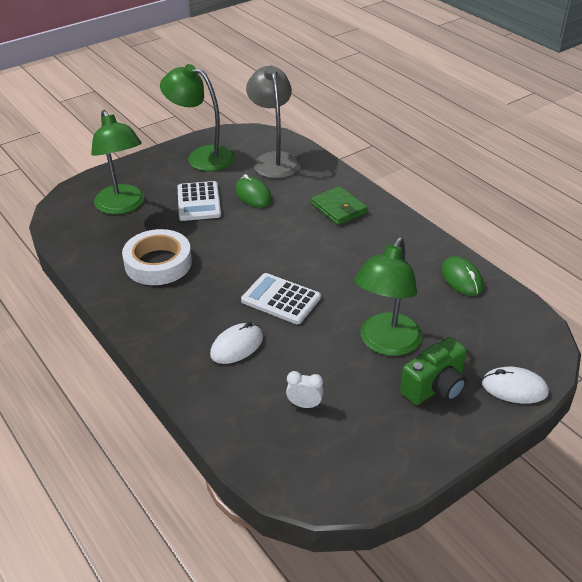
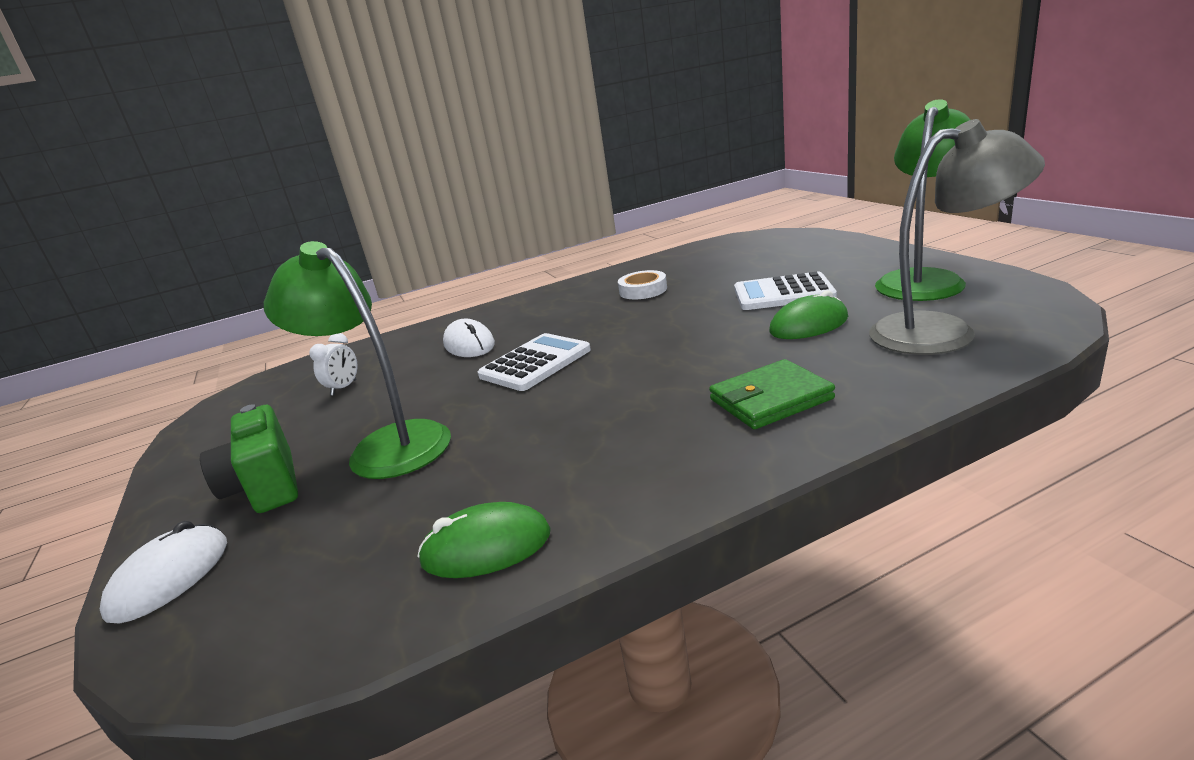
camera: 105 degrees right, 15 degrees down
green lamp [91,110,144,215] -> none
white tape [122,229,192,285] -> white tape [618,270,667,299], size x0.57

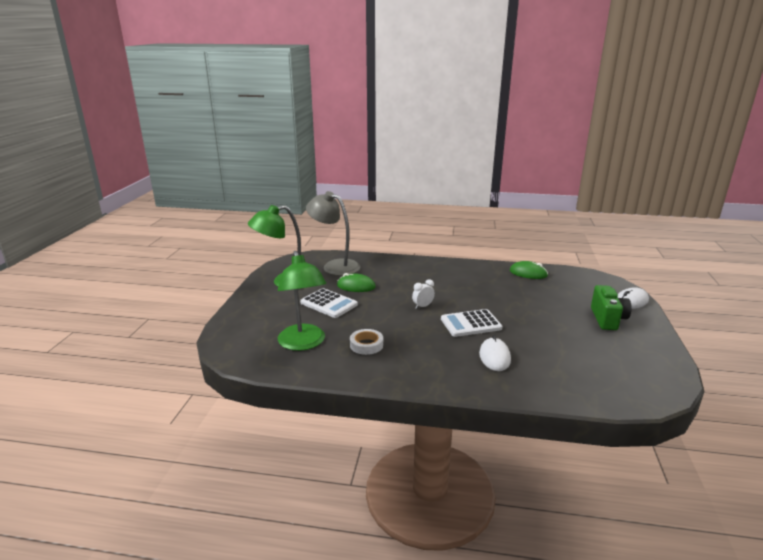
camera: 150 degrees left, 0 degrees up
green lamp [264,241,451,479] -> green lamp moved to [278,251,326,351]
white clock [309,333,357,395] -> white clock moved to [412,279,435,309]
green wallet [709,359,835,429] -> none

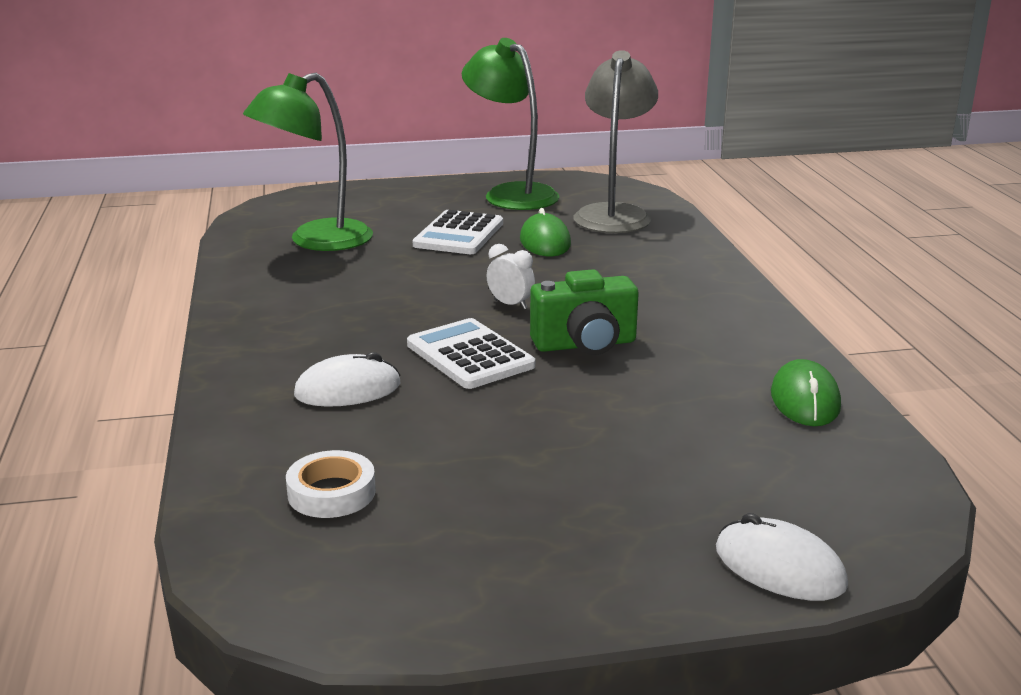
camera: 70 degrees right, 0 degrees up
white tape [350,329,383,355] -> white tape moved to [286,450,376,518]
green camera [591,285,632,330] -> green camera moved to [530,269,639,355]

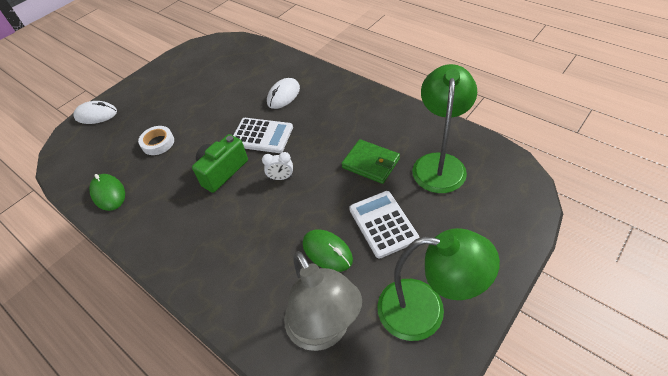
camera: 145 degrees right, 25 degrees up
white tape [286,450,376,518] -> white tape moved to [138,126,174,155]
none -> green wallet [341,139,400,184]

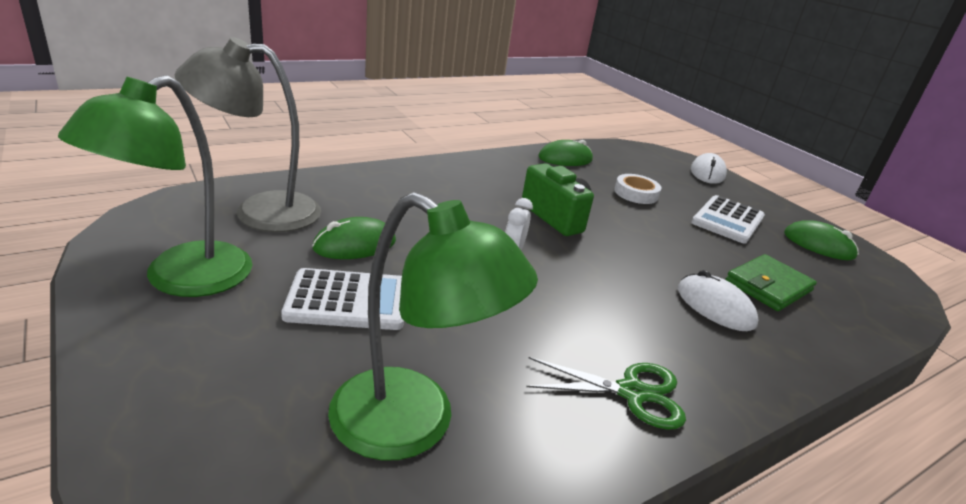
camera: 100 degrees right, 20 degrees down
white calculator [233,118,293,153] -> white calculator moved to [691,195,765,244]
green wallet [341,139,400,184] -> green wallet moved to [725,254,817,311]
none -> green scissors [526,357,686,430]
none -> green mouse [784,220,859,260]

